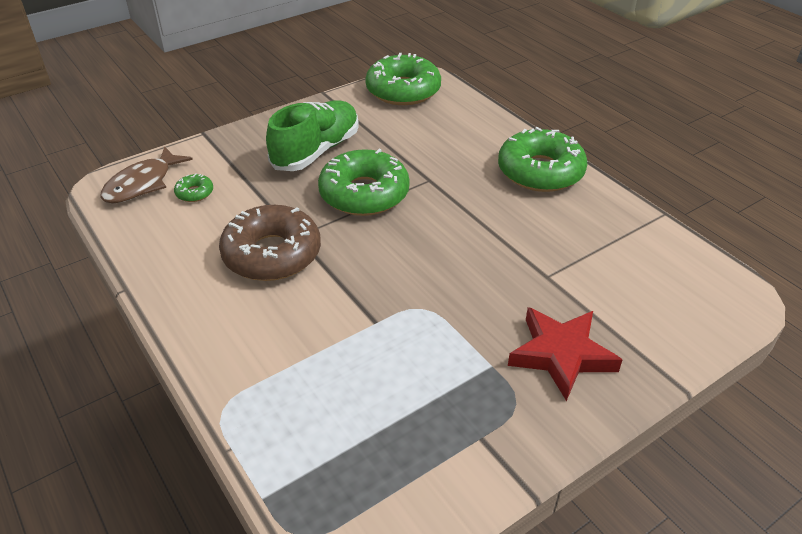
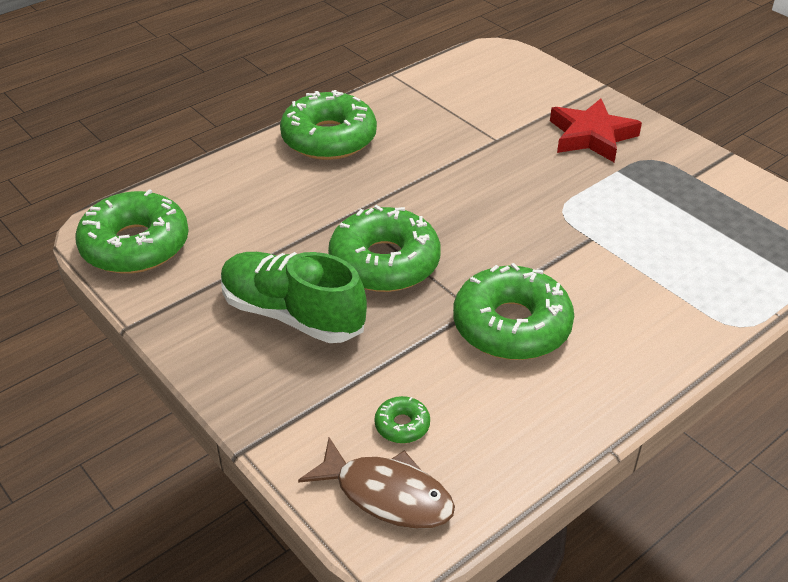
camera: 95 degrees left, 0 degrees up
brown donut [219,205,321,281] -> green donut [453,263,574,360]

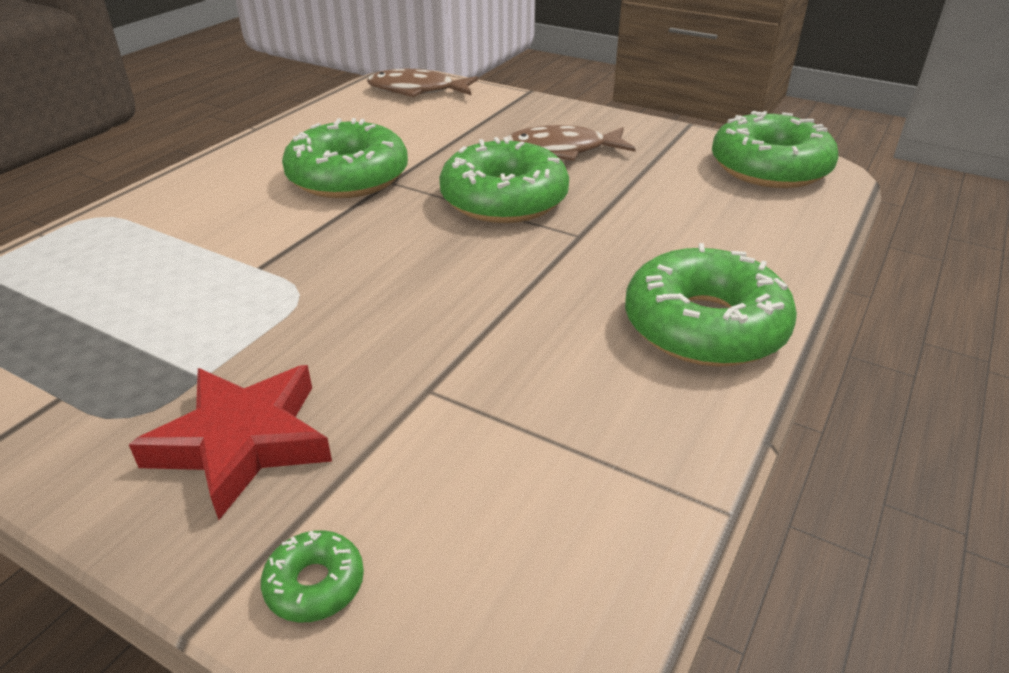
camera: 160 degrees right, 5 degrees down
green shoe [221,252,367,343] -> brown fish [507,125,636,161]
green donut [374,396,430,443] -> green donut moved to [261,530,364,623]

